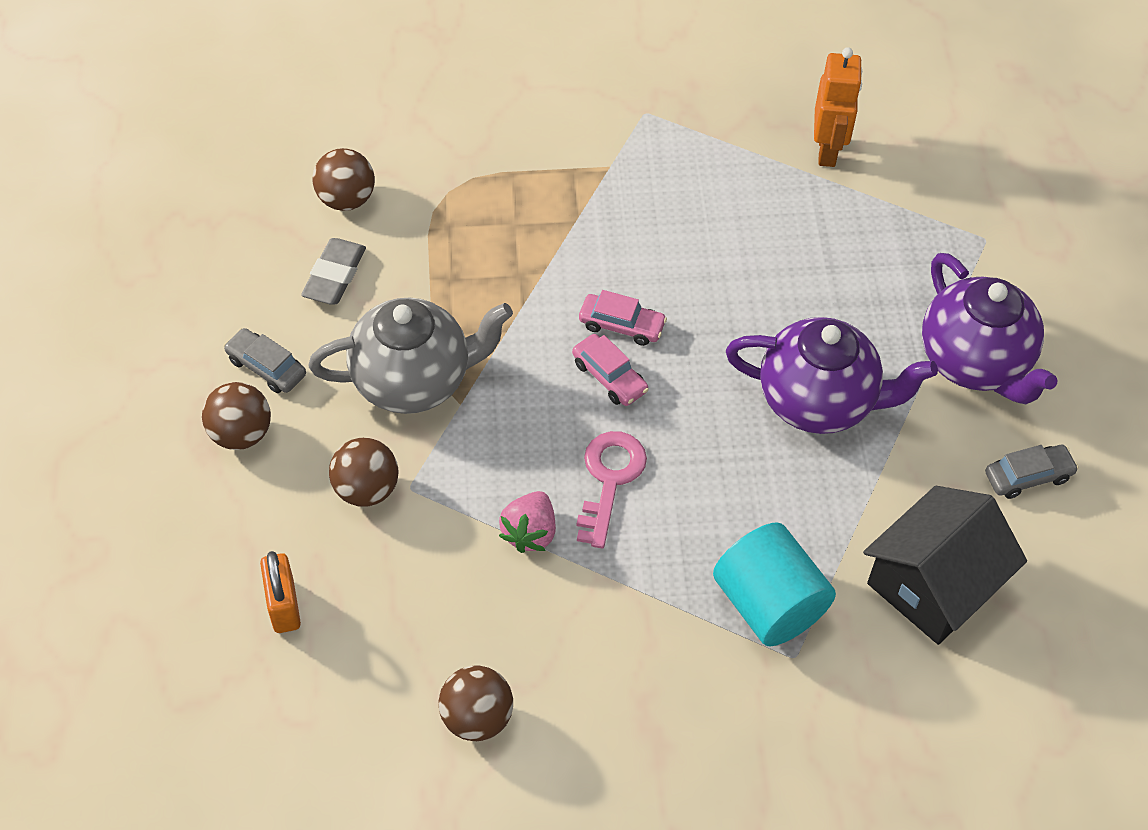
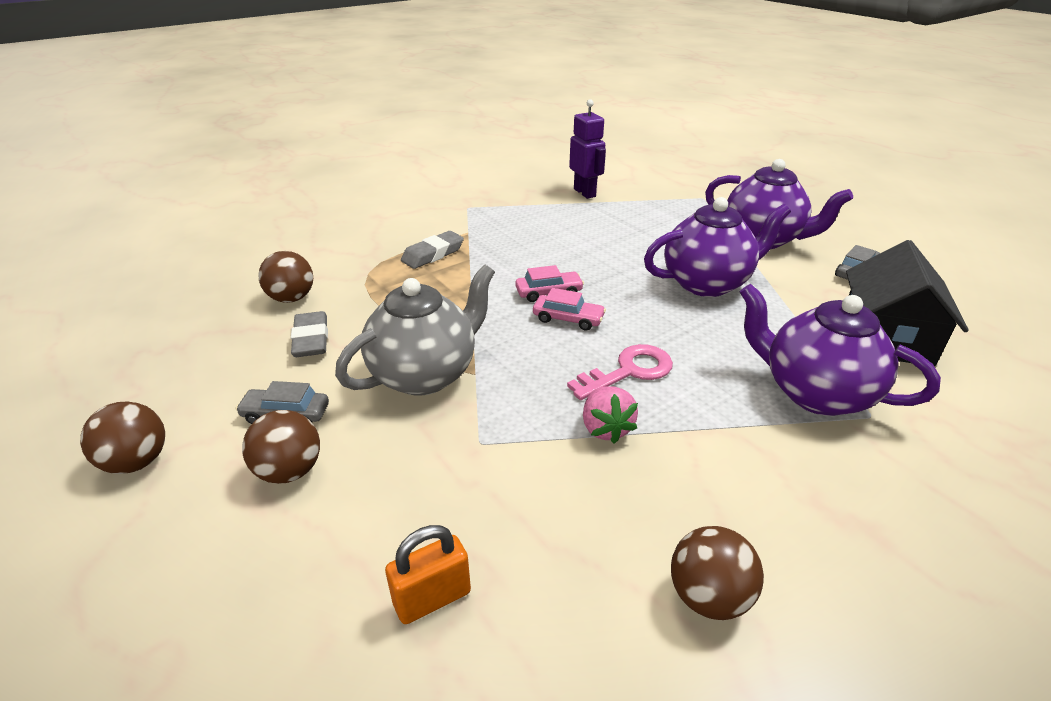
camera: 30 degrees left, 20 degrees down
orange padlock [260,551,301,633] -> orange padlock turned 75 degrees counterclockwise [385,525,471,624]
brown ball [329,438,399,507] -> brown ball moved to [80,401,165,474]
pink key [576,431,647,548] -> pink key turned 75 degrees clockwise [567,344,673,400]
turquoise cylinder [713,522,836,646] -> purple teapot [740,284,941,416]
orange robot [814,47,862,167] -> purple robot [569,99,606,199]
none -> grey eraser [401,231,464,269]

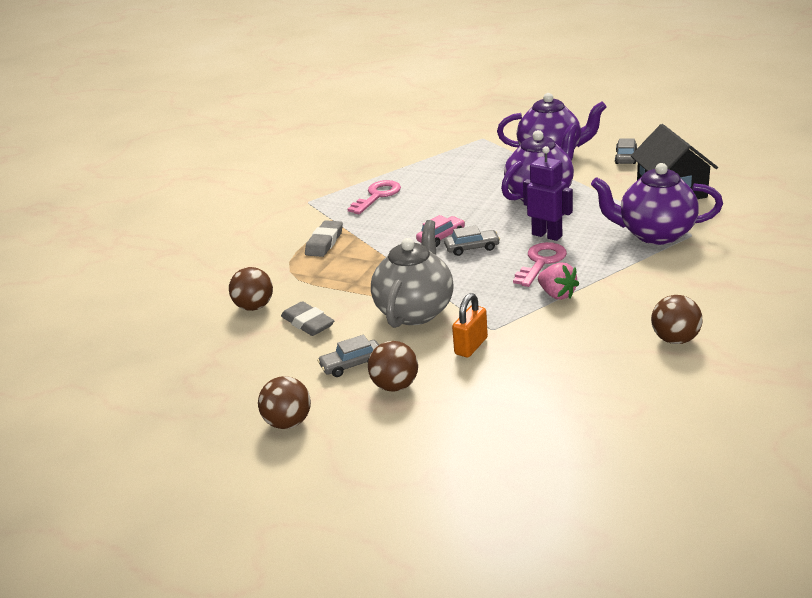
camera: 25 degrees left, 5 degrees down
orange padlock [385,525,471,624] -> orange padlock moved to [452,293,488,357]
pink car [533,288,606,331] -> grey car [444,225,500,256]
purple robot [569,99,606,199] -> purple robot moved to [523,146,573,241]
none -> pink key [348,180,401,214]

